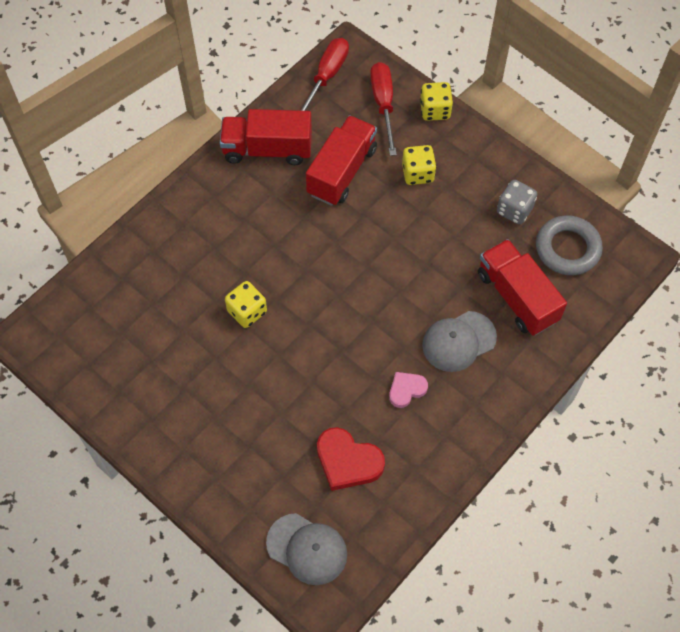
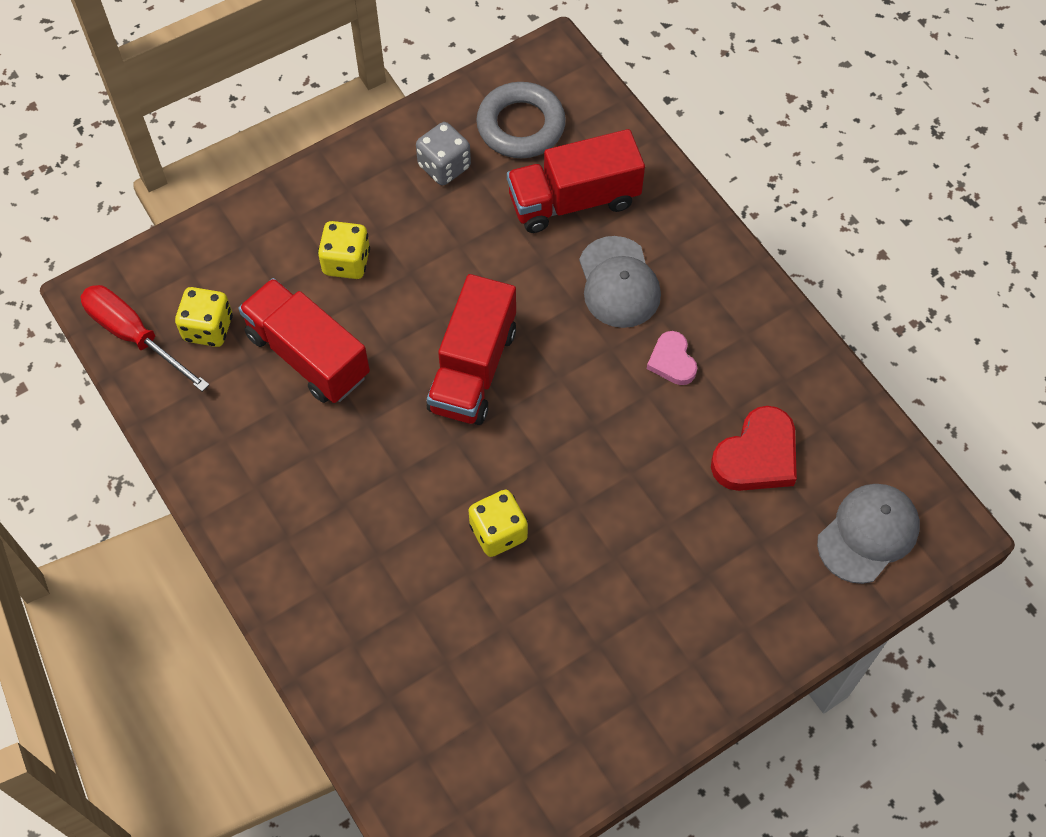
camera: 75 degrees left, 0 degrees up
red truck [220,109,312,165] -> red truck moved to [427,274,516,425]
red screwdriver [370,62,397,156] -> none
yellow dice [420,82,453,121] -> yellow dice moved to [175,287,233,347]

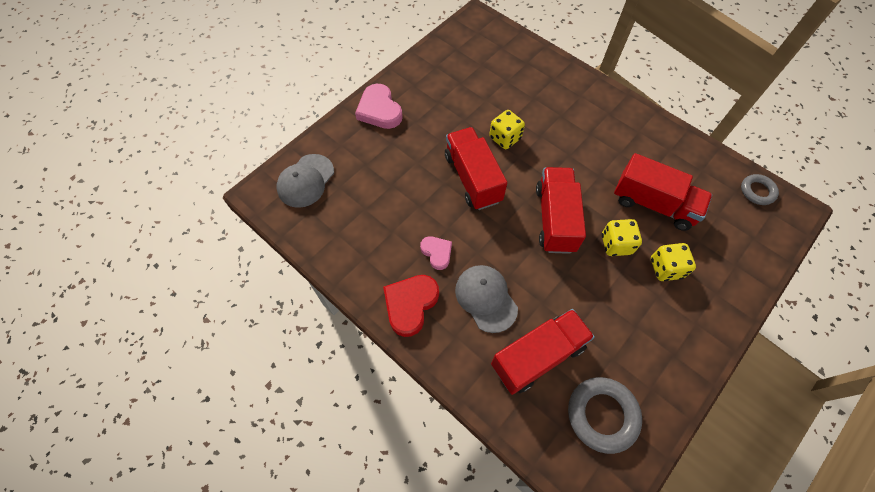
camera: 165 degrees right, 0 degrees up
red screwdriver [81,285,209,392] -> grey ring [741,174,779,205]
yellow dice [175,287,233,347] -> yellow dice moved to [602,219,642,256]
grey dice [416,122,471,185] -> none
red heart [711,406,797,491] -> red heart moved to [383,275,439,337]
none -> pink heart [355,84,403,129]
none -> red truck [445,127,507,210]

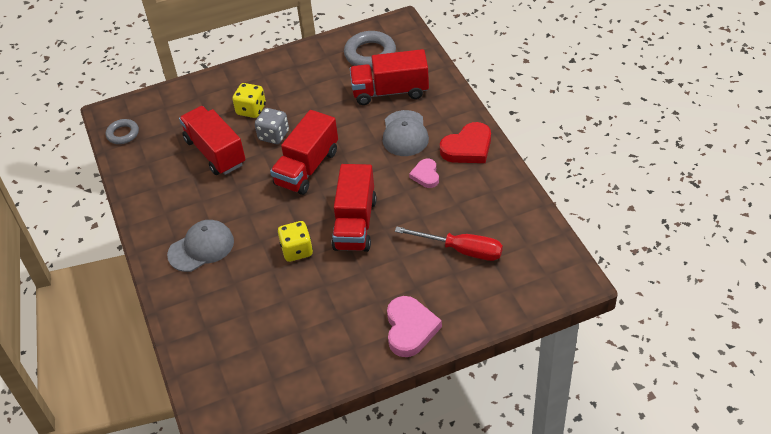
camera: 150 degrees left, 15 degrees down
grey cap [277,154,334,208] -> grey cap moved to [167,220,234,272]
yellow dice [602,219,642,256] -> grey dice [255,108,289,144]
none -> red screwdriver [395,227,503,261]

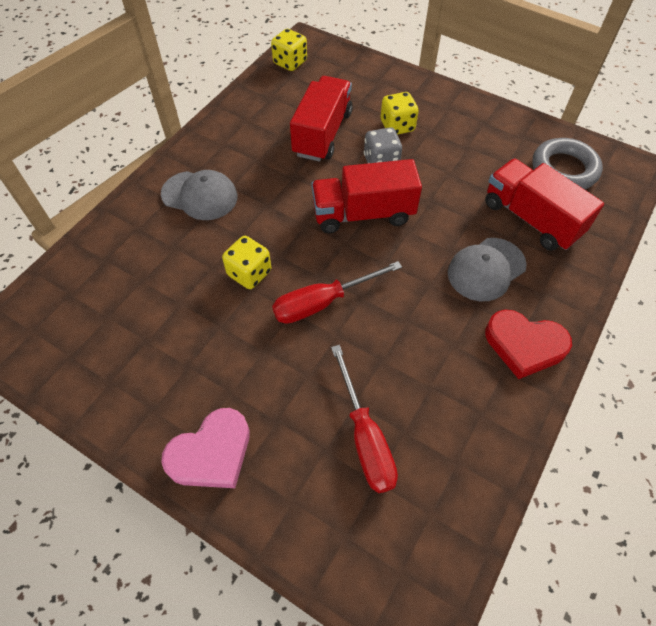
camera: 50 degrees right, 10 degrees up
grey ring [106,119,139,144] -> yellow dice [271,29,307,71]
red truck [332,164,377,252] -> red screwdriver [272,261,402,324]
pink heart [409,159,439,188] -> none

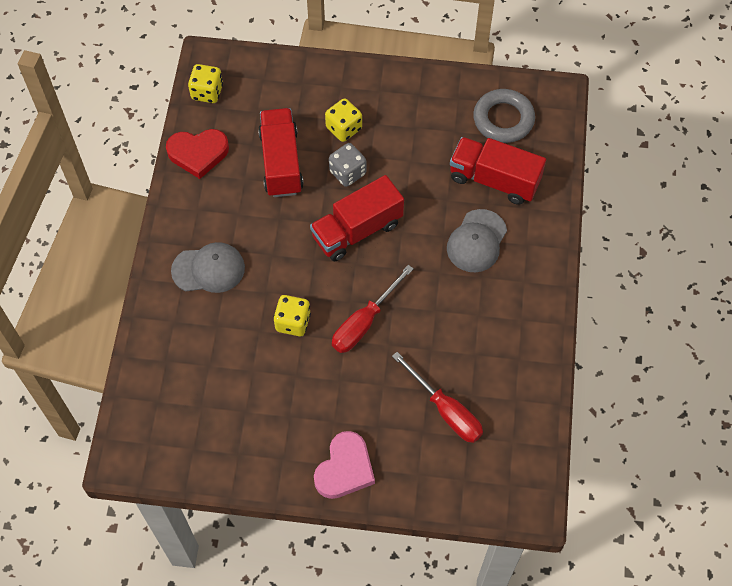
camera: 25 degrees left, 5 degrees up
red heart [485,310,572,379] -> red heart moved to [166,129,229,179]

